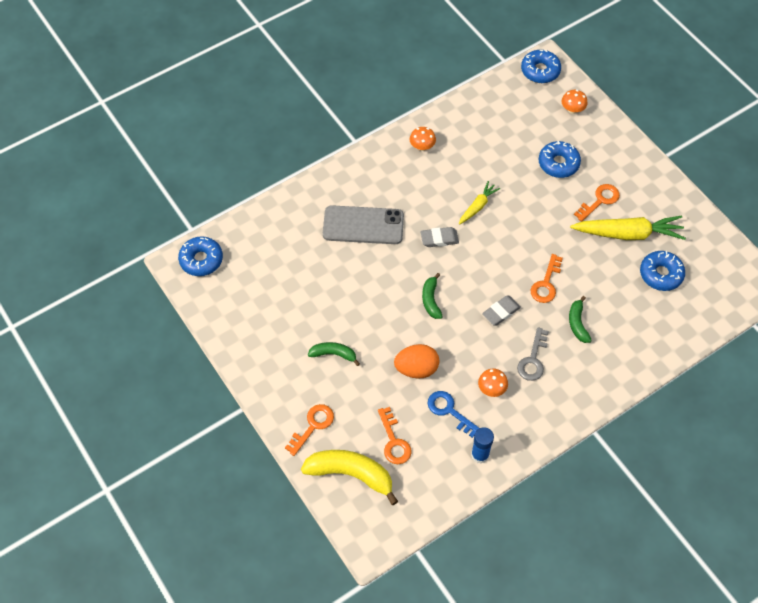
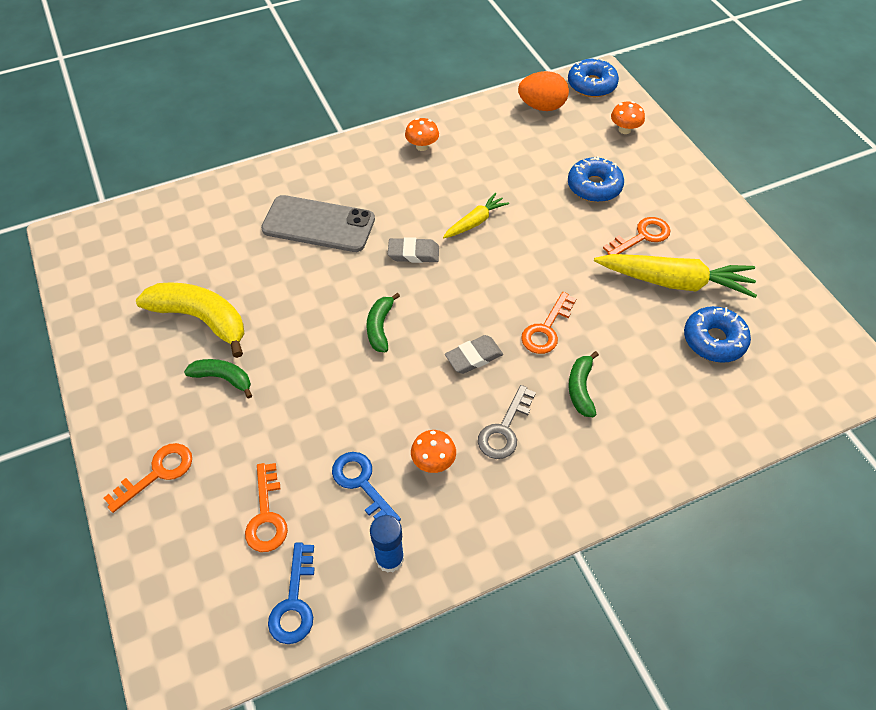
camera: 10 degrees right, 5 degrees down
blue donut [178,236,223,276] -> none
yellow banana [301,450,398,505] -> yellow banana moved to [136,282,244,358]
orange egg [394,344,439,379] -> orange egg moved to [518,71,569,111]
none -> blue key [268,543,315,644]

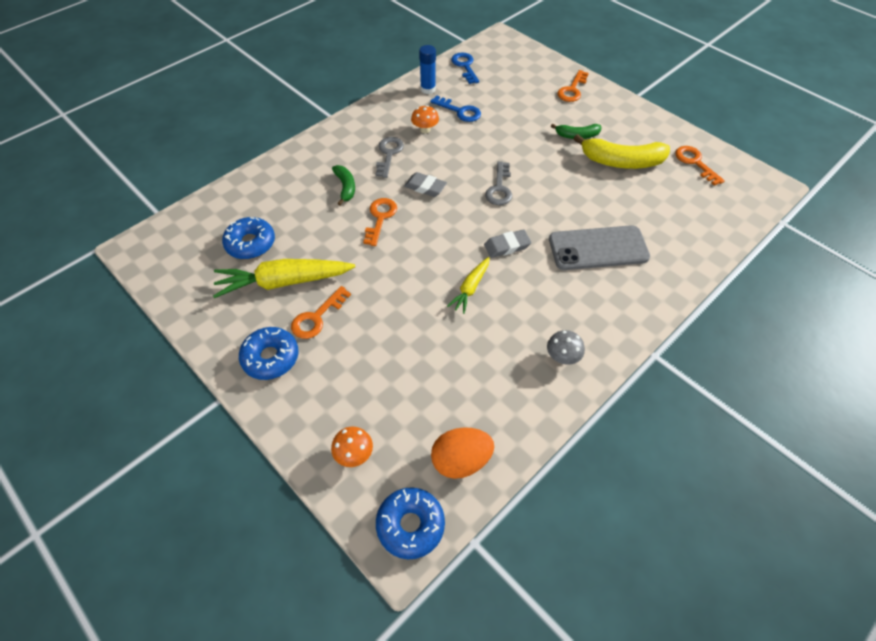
camera: 160 degrees right, 0 degrees up
orange key [245,463,288,552] -> orange key moved to [675,146,725,186]
green banana [366,293,400,352] -> grey key [485,161,512,205]
orange mushroom [405,118,439,151] -> grey mushroom [547,330,585,365]
grey eraser [445,335,503,374] -> grey eraser turned 75 degrees clockwise [404,172,447,197]
blue donut [568,156,624,202] -> blue donut moved to [239,327,299,380]

